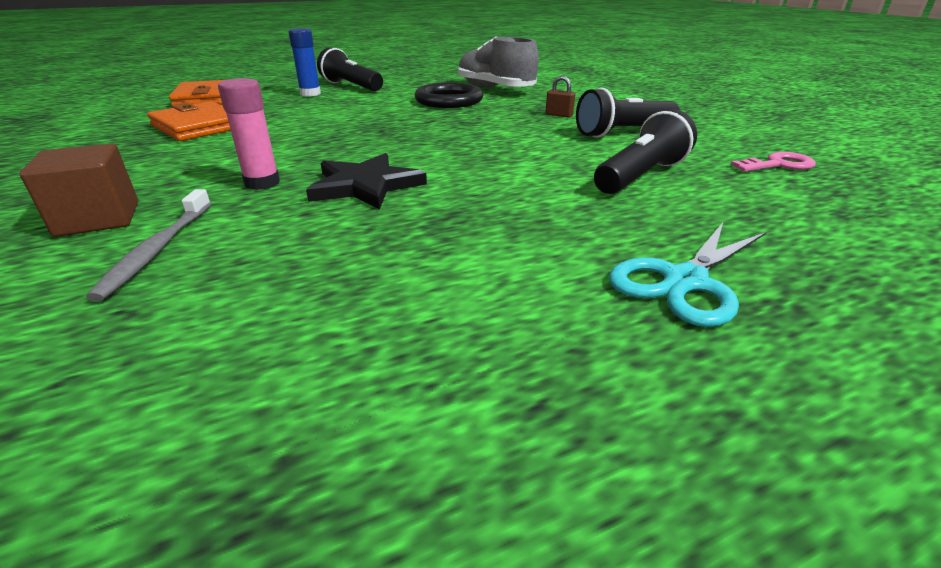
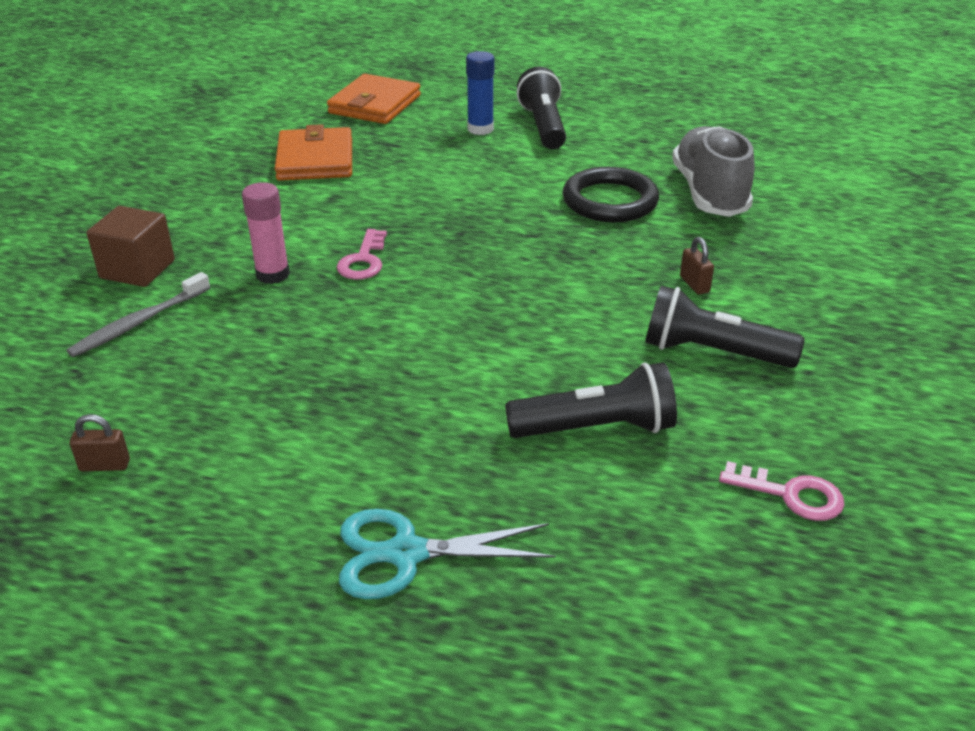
camera: 40 degrees right, 5 degrees up
black star [306,153,427,210] -> none
none -> brown padlock [70,414,130,471]
none -> pink key [337,229,387,280]

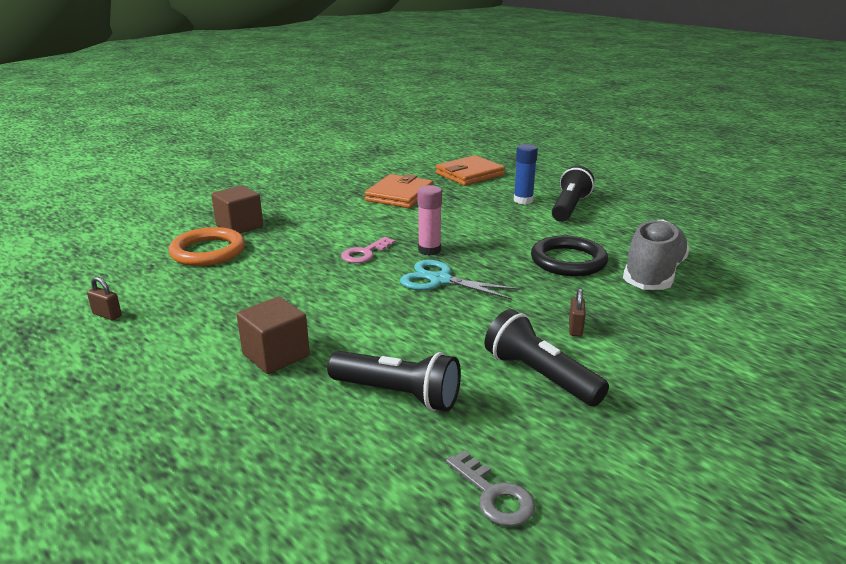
camera: 30 degrees right, 10 degrees down
grey toothbrush [67,272,210,357] -> orange ring [169,227,245,266]
pink glue stick [242,182,290,284] -> pink glue stick moved to [418,185,442,256]
turquoise scissors [339,509,556,599] -> turquoise scissors moved to [400,260,520,300]
pink key [719,461,845,521] -> grey key [446,450,535,527]
none -> brown cube [237,297,310,374]

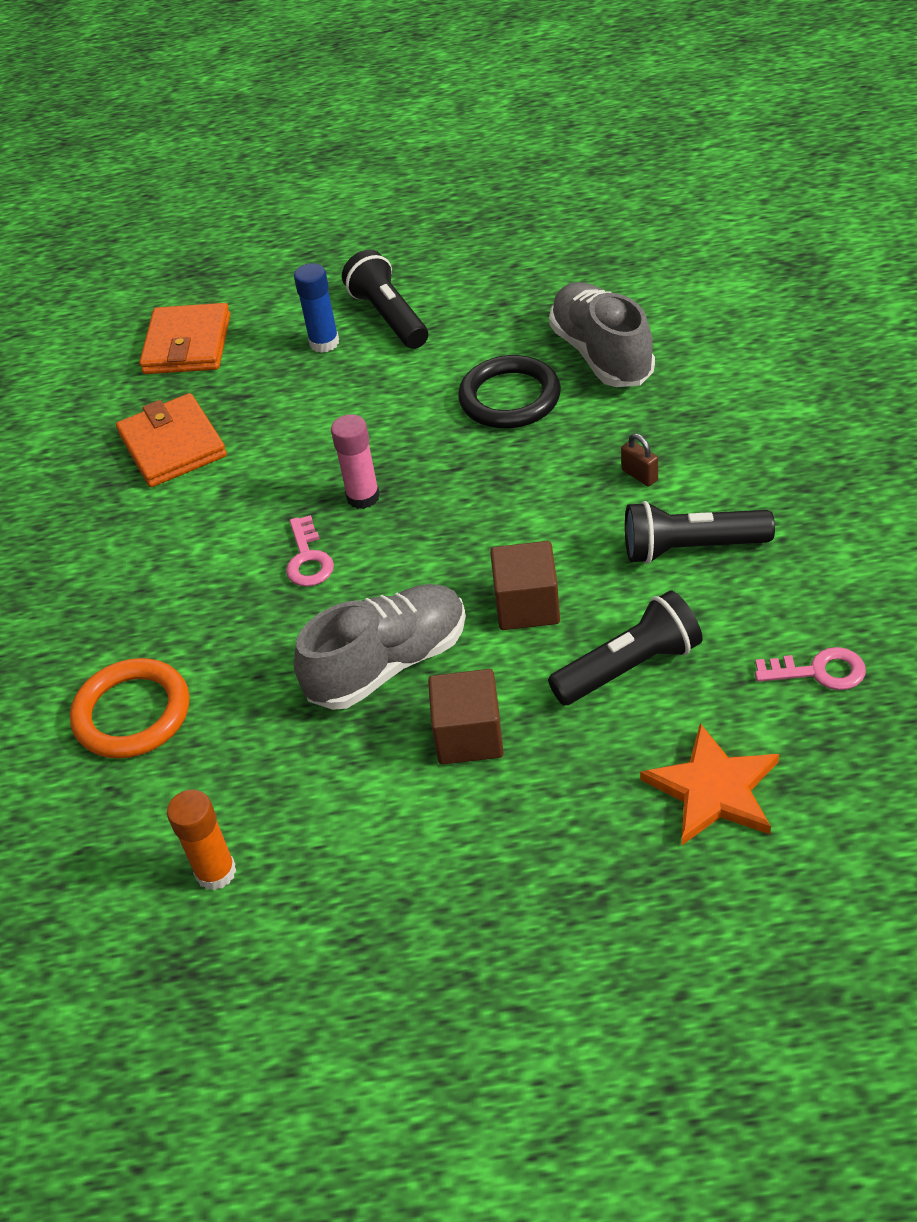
camera: 45 degrees left, 20 degrees up
brown padlock [87,277,122,320] -> orange glue stick [167,790,236,891]
brown cube [211,185,263,233] -> brown cube moved to [490,541,560,630]
turquoise scissors [400,260,520,300] -> none
grey key [446,450,535,527] -> pink key [755,647,866,690]
none -> grey shoe [294,584,466,710]
none -> orange star [640,723,779,845]

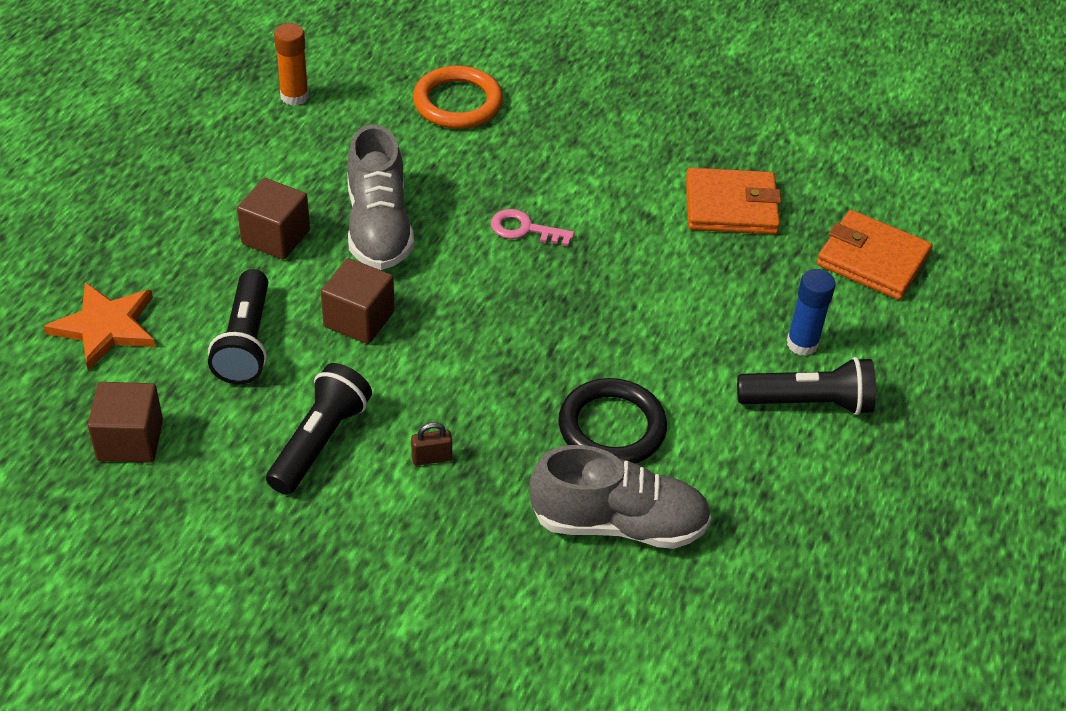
camera: 110 degrees right, 0 degrees up
pink glue stick [331,414,380,509] -> none
pink key [755,647,866,690] -> brown cube [87,382,163,463]

